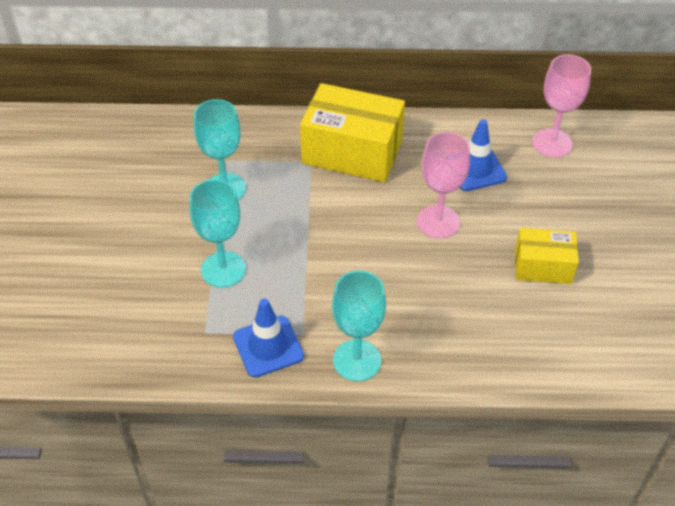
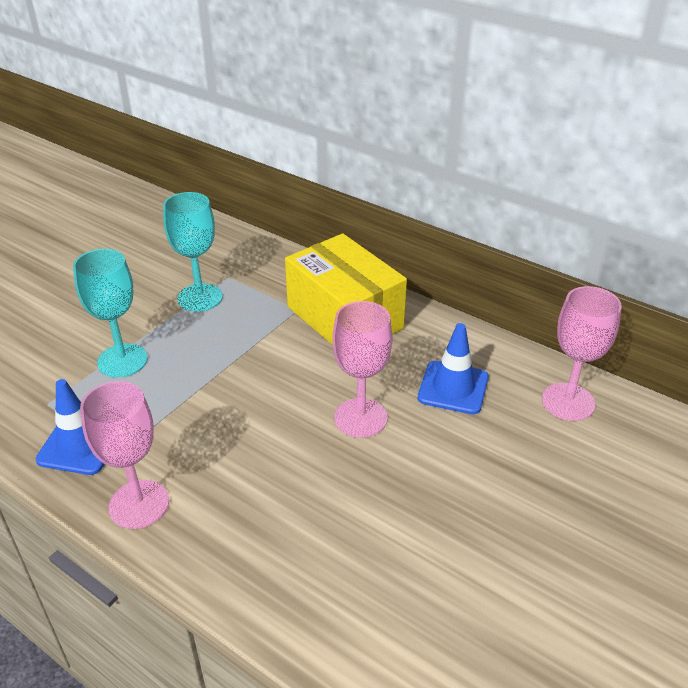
camera: 35 degrees right, 10 degrees down
turquoise goblet [332,270,386,381] -> pink goblet [80,381,169,529]
yellow box [515,228,579,284] -> none

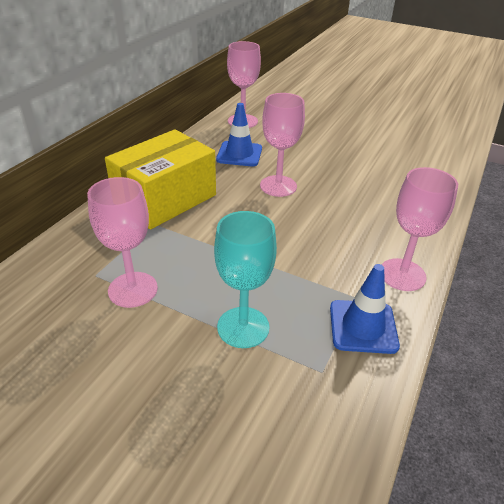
camera: 100 degrees left, 0 degrees up
turquoise goblet [163,192,223,312] -> pink goblet [87,177,158,308]

